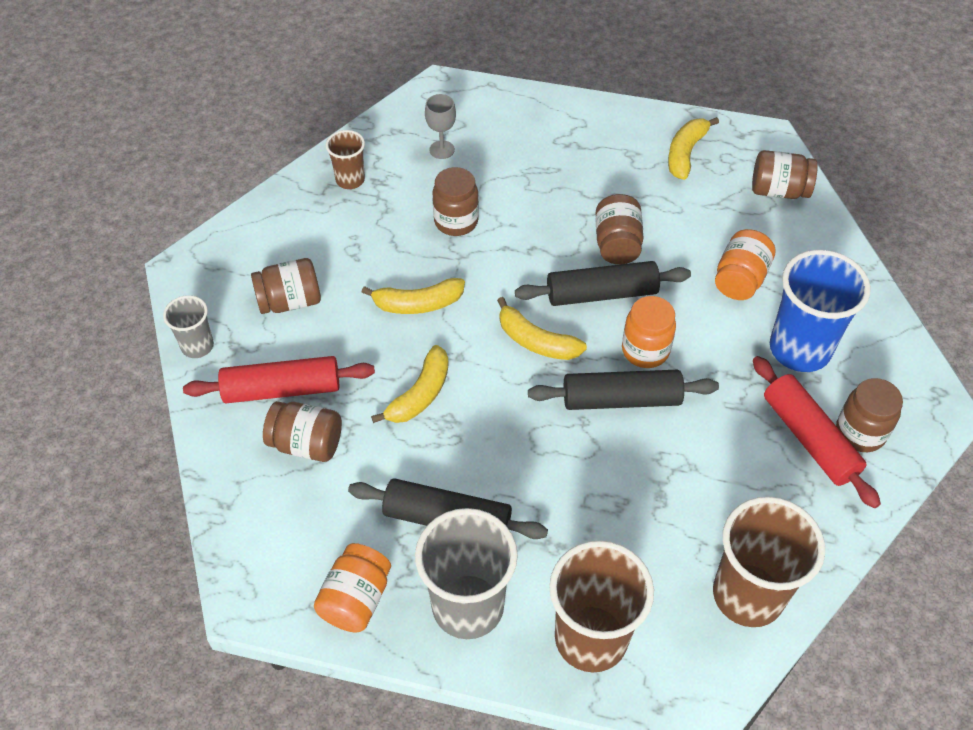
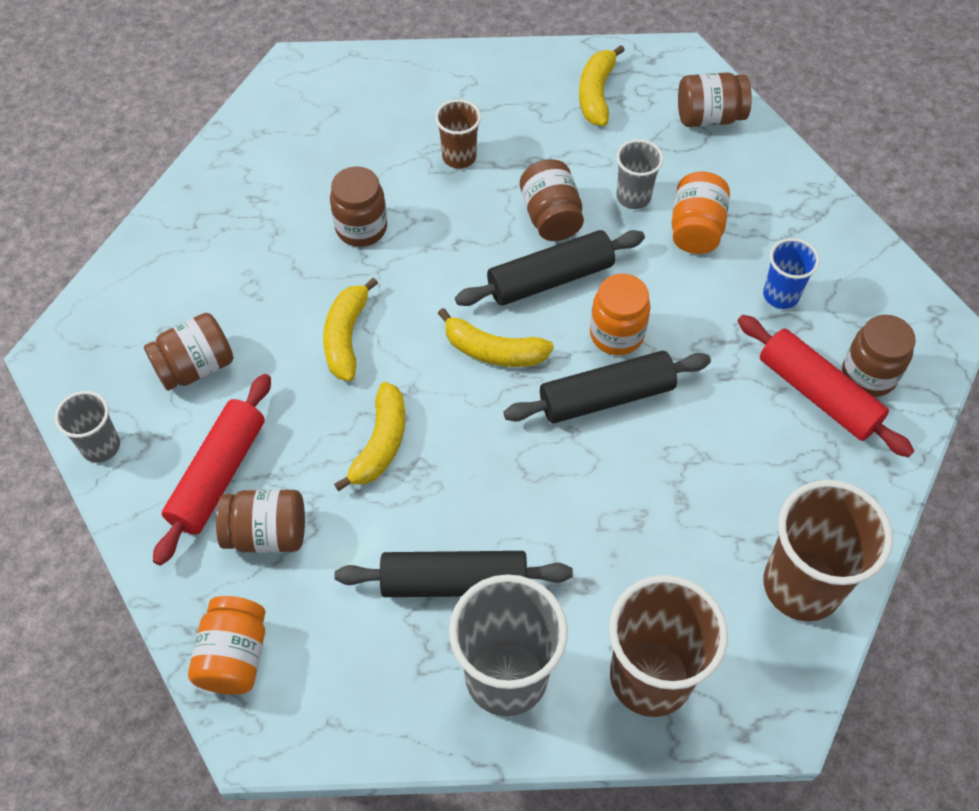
camera: 15 degrees left, 5 degrees up
red rolling pin [183,356,375,403] -> red rolling pin turned 45 degrees counterclockwise [153,374,271,566]
orange jar [314,543,391,633] -> orange jar moved to [188,596,265,695]
brown cup [326,130,365,189] -> brown cup moved to [435,99,481,169]
yellow banana [362,278,465,314] -> yellow banana turned 120 degrees clockwise [323,277,378,381]
grey goblet [425,94,456,159] -> none
blue cup [770,250,871,372] -> blue cup [763,238,820,309], size x0.53
none -> grey cup [616,139,664,209]

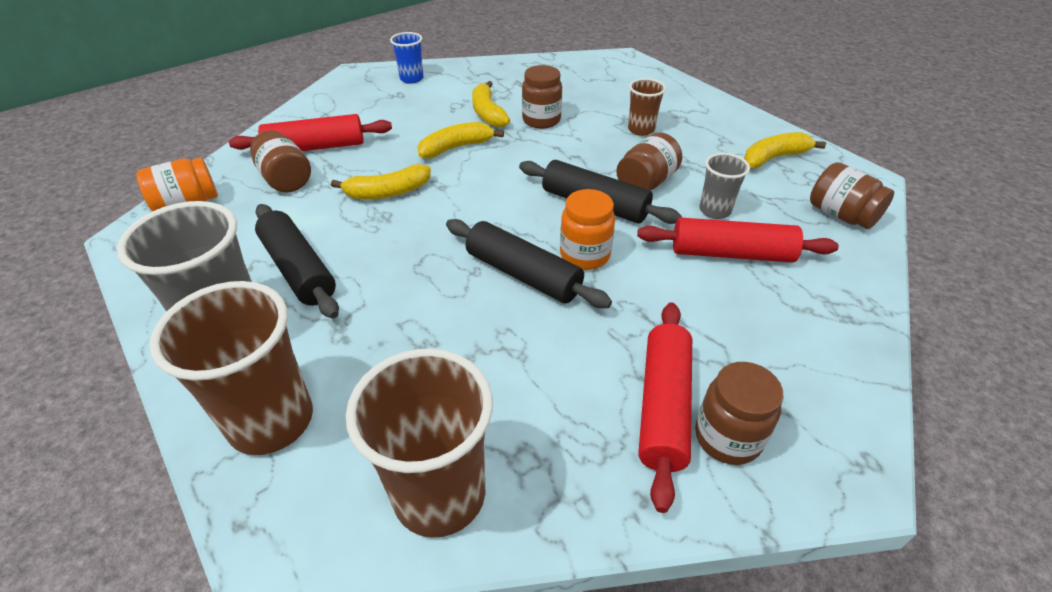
camera: 55 degrees right, 15 degrees down
grey cup [54,391,120,463] -> none
brown jar [144,313,234,391] -> none
yellow banana [438,308,554,367] -> yellow banana moved to [472,81,510,127]
orange jar [671,172,730,254] -> red rolling pin [637,218,839,263]
blue cup [763,238,820,309] -> blue cup moved to [390,32,424,84]

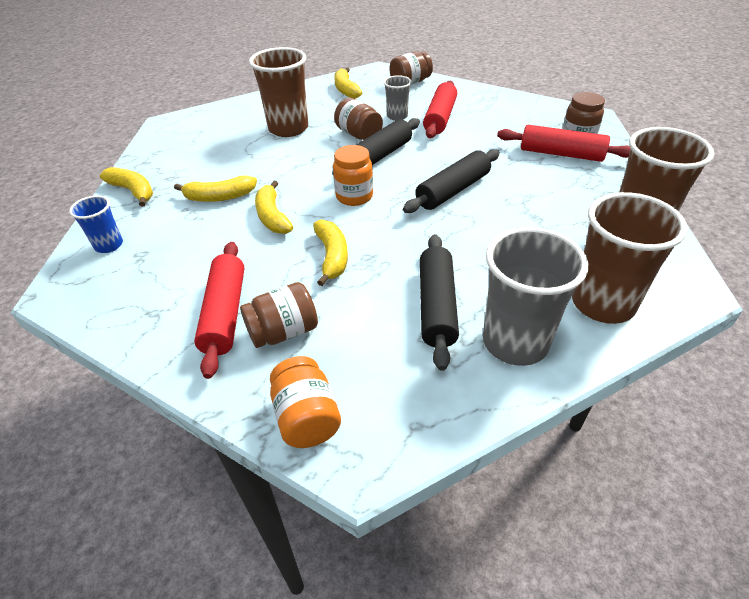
camera: 80 degrees left, 0 degrees up
black rolling pin [255,204,339,319] -> black rolling pin turned 60 degrees counterclockwise [420,234,459,371]
brown jar [522,65,562,129] -> none
orange jar [560,189,615,270] -> orange jar moved to [333,145,373,206]
brown cup [628,78,666,136] -> brown cup [249,47,308,137], size x1.90
none -> yellow banana [100,167,153,207]

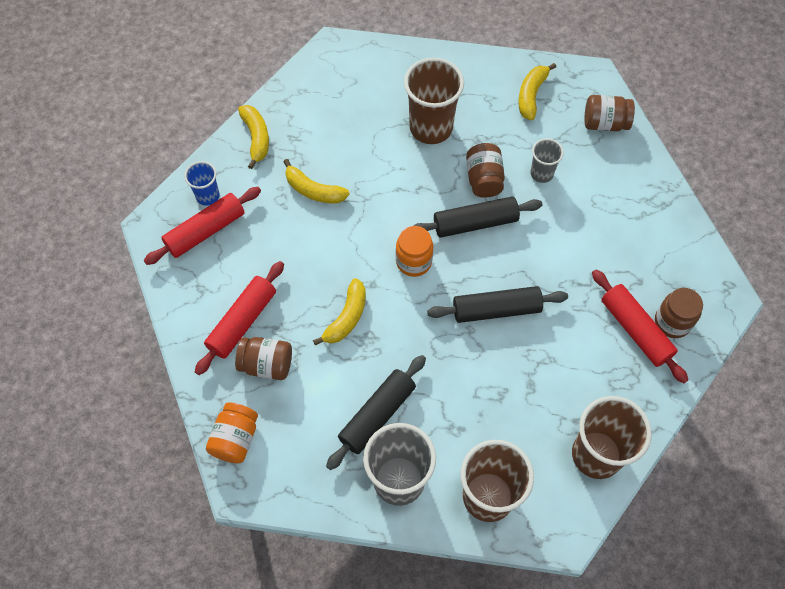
camera: 35 degrees right, 20 degrees up
yellow banana [255,181,293,234] -> none
red rolling pin [423,81,457,138] -> red rolling pin moved to [144,187,261,265]

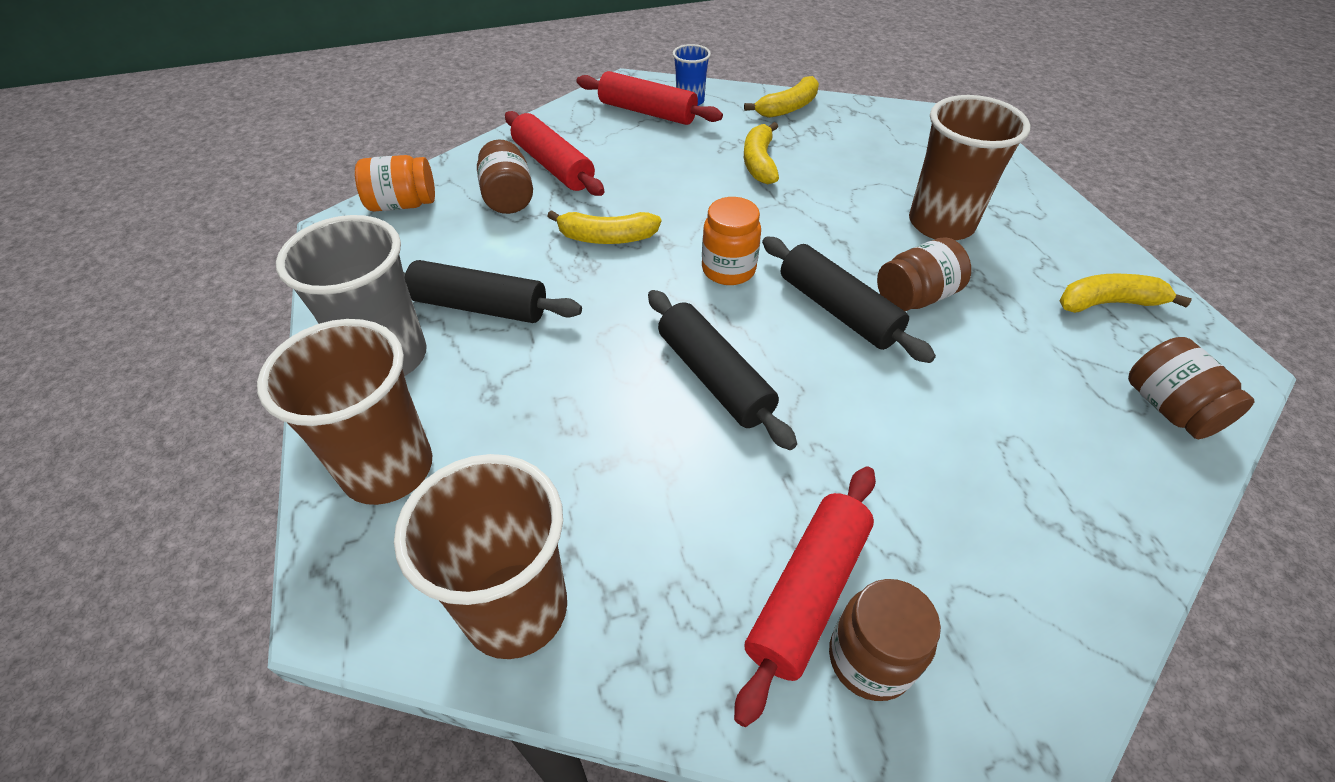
camera: 65 degrees right, 15 degrees down
red rolling pin [195,261,284,375] -> red rolling pin turned 45 degrees clockwise [505,111,604,196]
grey cup [530,138,564,183] -> none

